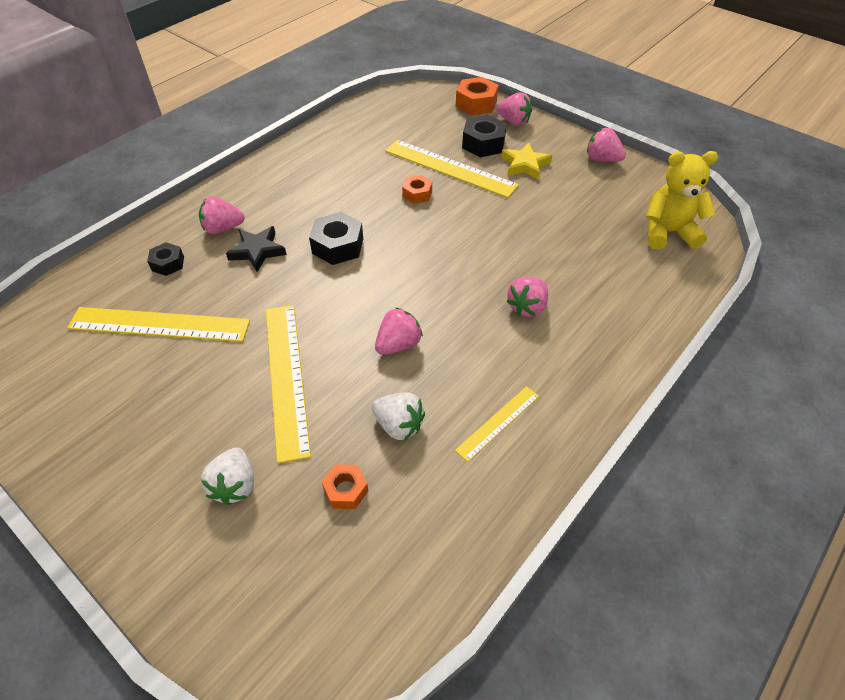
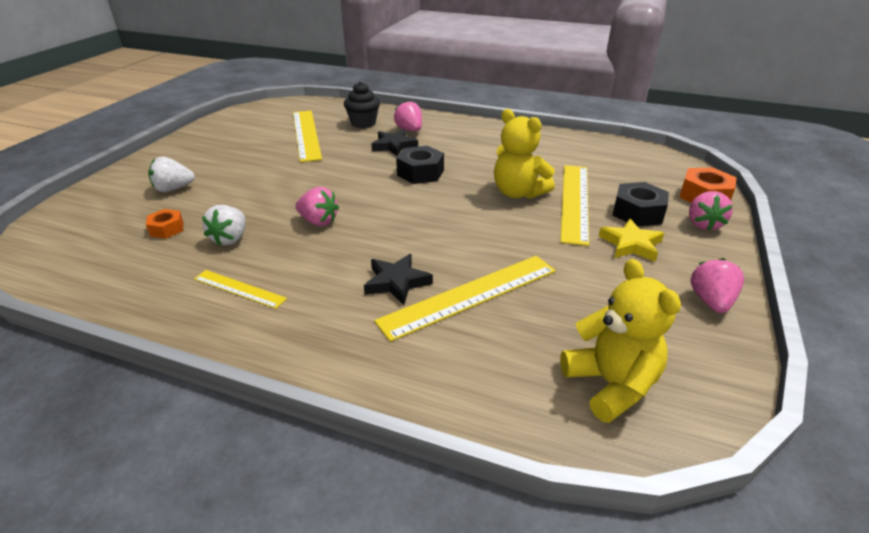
camera: 70 degrees right, 15 degrees down
black nut [147,242,184,276] -> black cupcake [344,82,380,128]
yellow ruler [266,305,311,463] -> yellow ruler moved to [374,256,556,342]
orange nut [402,175,432,204] -> yellow teddy bear [494,109,555,199]
pink strawberry [507,277,548,317] -> black star [364,254,433,305]

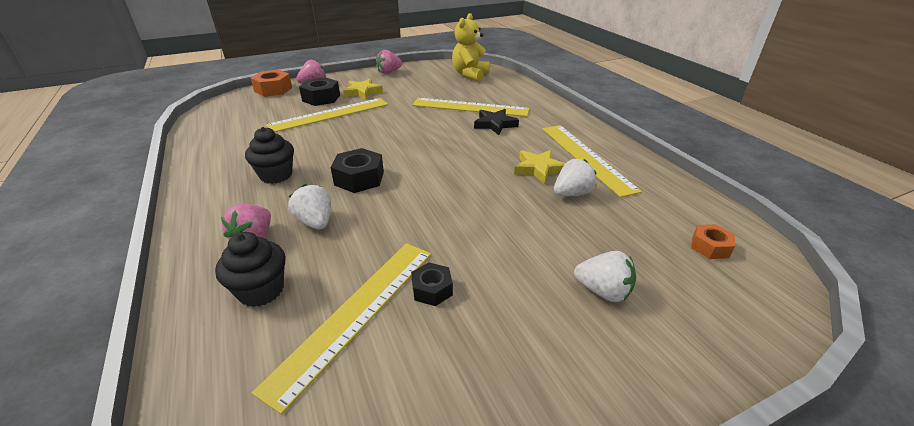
camera: 135 degrees left, 0 degrees up
orange nut [146,209,184,239] -> orange nut moved to [691,224,735,259]
yellow ruler [194,270,287,309] -> yellow ruler [543,125,642,198], size x1.86
pink strawberry [295,187,339,226] -> none
black star [371,130,418,156] -> white strawberry [288,184,331,230]
yellow teddy bear [494,109,555,199] -> none
none -> black cupcake [245,127,294,184]
none -> black nut [411,262,453,306]
none -> yellow star [514,150,565,184]

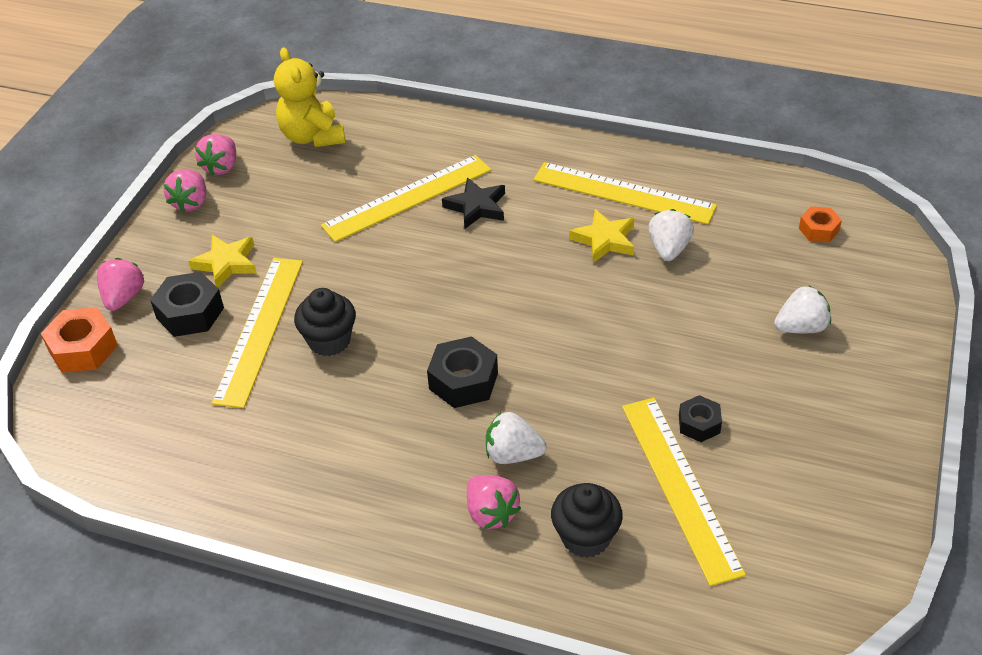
camera: 45 degrees left, 10 degrees up
black cupcake [245,127,294,184] -> black cupcake moved to [294,288,356,356]
none -> pink strawberry [195,134,236,176]

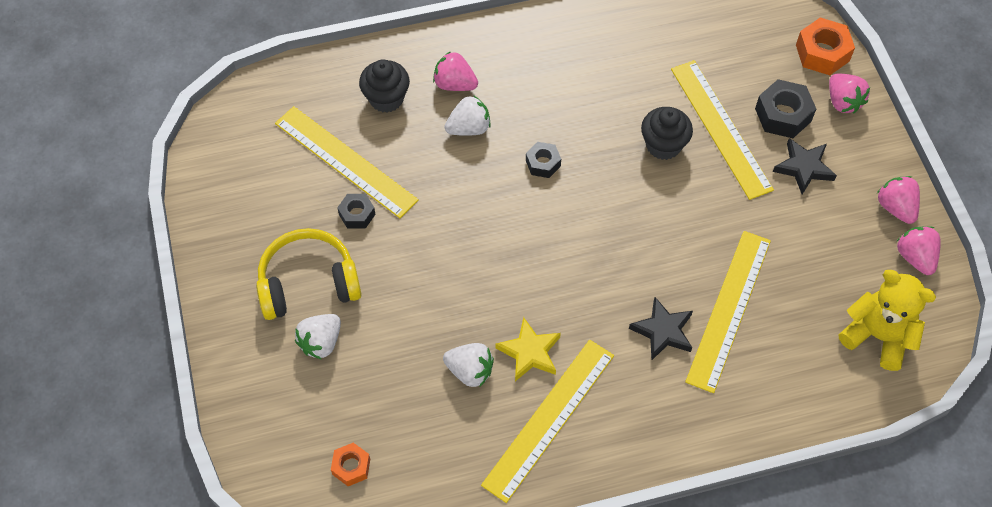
camera: 145 degrees right, 15 degrees up
yellow star [188,235,257,288] -> black star [773,138,837,194]
black nut [427,336,498,408] -> black nut [526,142,561,178], size x0.61
yellow ruler [533,162,717,224] -> yellow ruler turned 45 degrees counterclockwise [481,340,614,503]
white strawberry [648,209,694,261] -> white strawberry turned 45 degrees counterclockwise [443,343,494,387]
none -> yellow headphones [256,228,361,320]

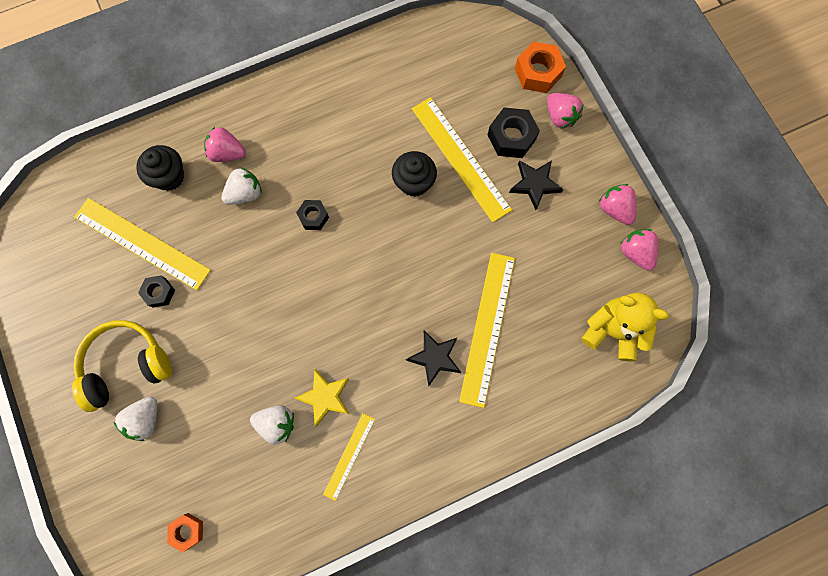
camera: 10 degrees left, 15 degrees up
yellow ruler [481,340,614,503] -> yellow ruler [323,413,375,501], size x0.54

